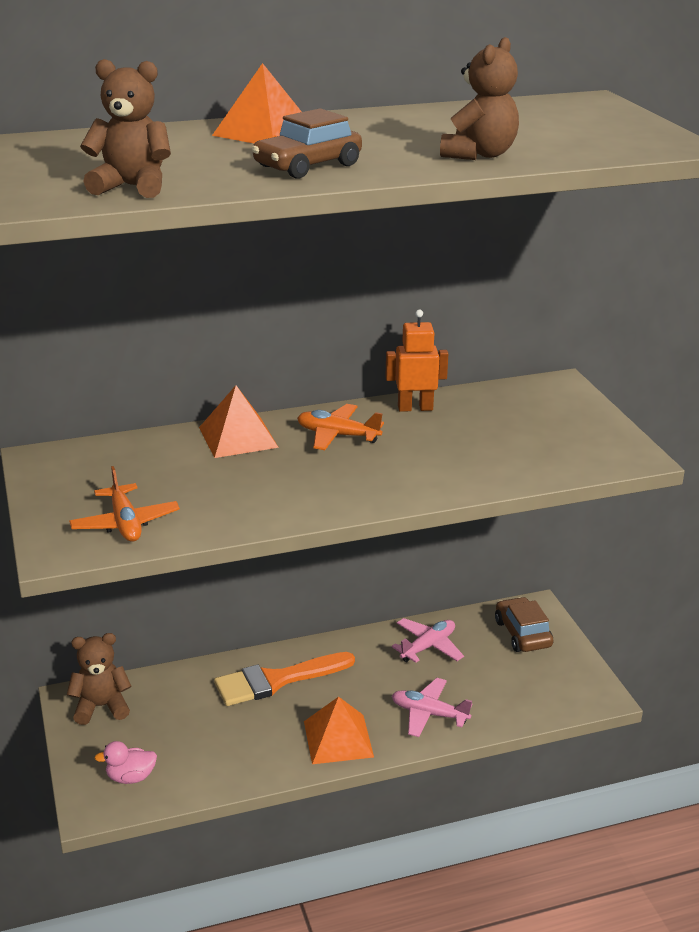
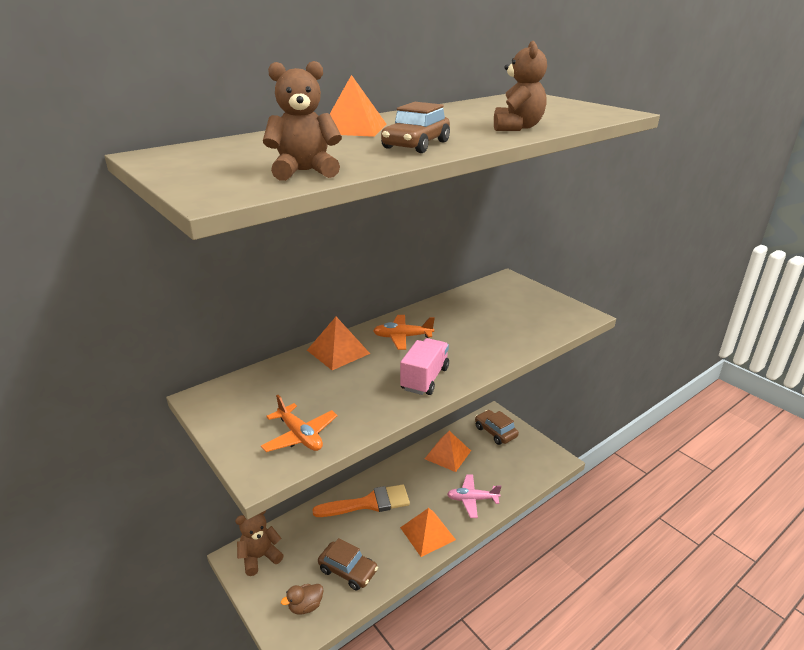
camera: 20 degrees left, 0 degrees up
pink duck [94,741,157,784] -> brown duck [281,584,324,615]
orange brush [214,652,355,706] -> orange brush turned 150 degrees counterclockwise [312,484,410,517]
orange robot [385,310,448,412] -> none
pink plane [392,618,464,663] -> orange pyramid [425,431,471,472]
none -> brown car [318,538,378,590]
none -> pink truck [400,338,449,395]

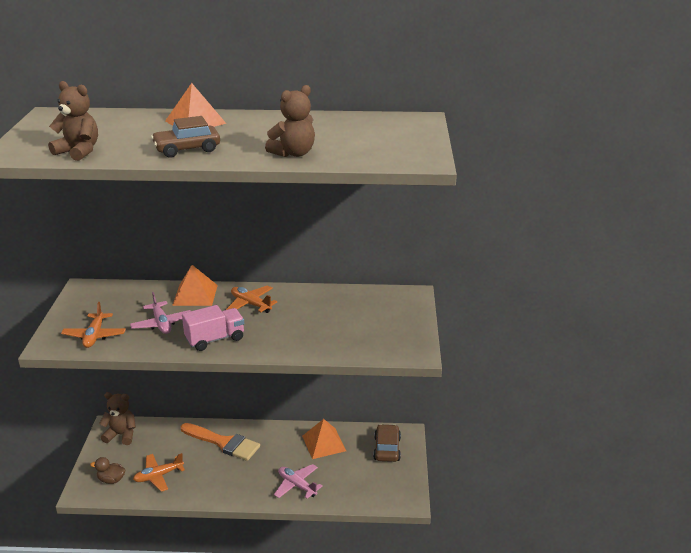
camera: 40 degrees right, 0 degrees up
brown car [318,538,378,590] -> orange plane [133,453,185,492]
orange pyramid [400,508,456,557] -> none
none -> pink plane [130,292,190,334]

